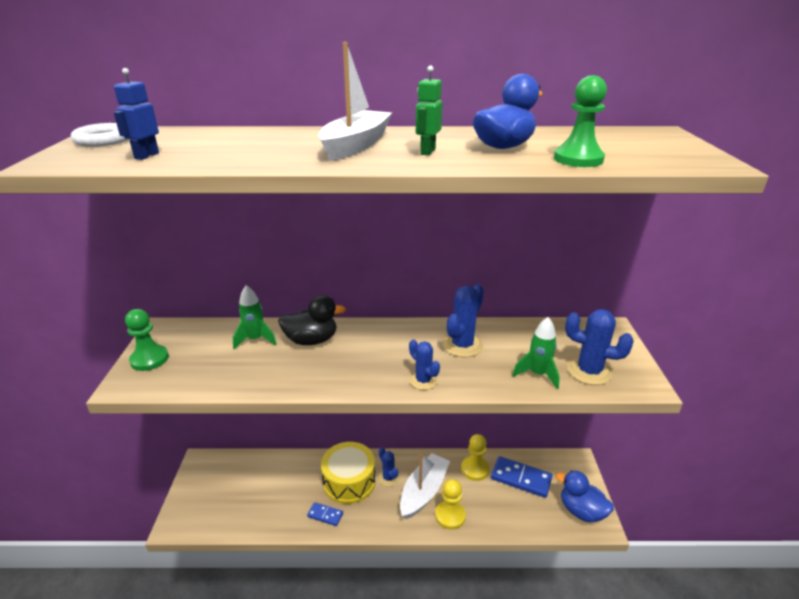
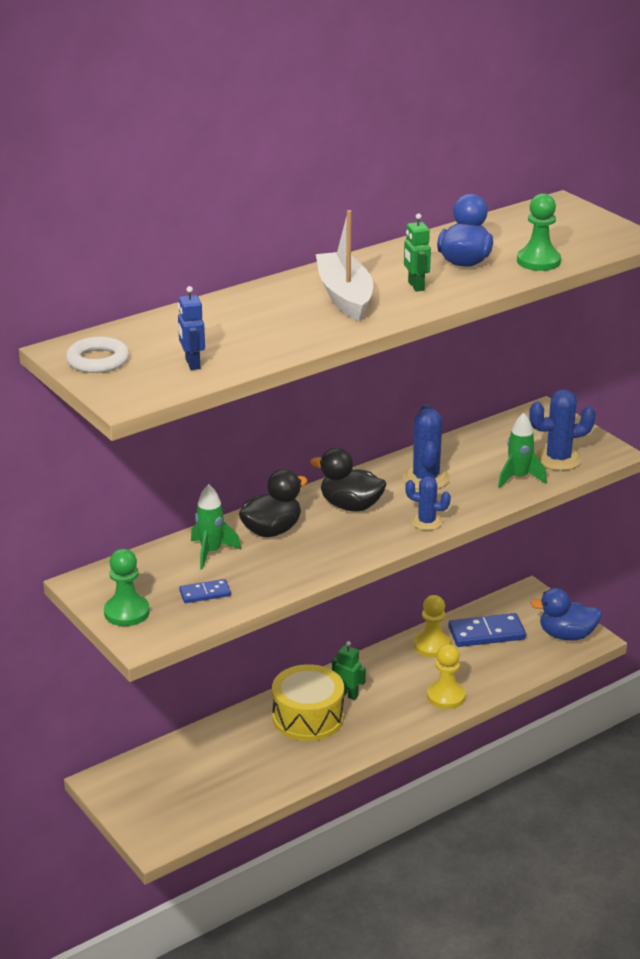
camera: 35 degrees left, 0 degrees up
blue domino [307,502,343,526] -> blue domino moved to [179,579,231,603]
blue cactus [378,447,399,486] -> green robot [332,641,366,700]
white boat [400,453,450,519] -> none
none -> black duck [310,448,387,511]

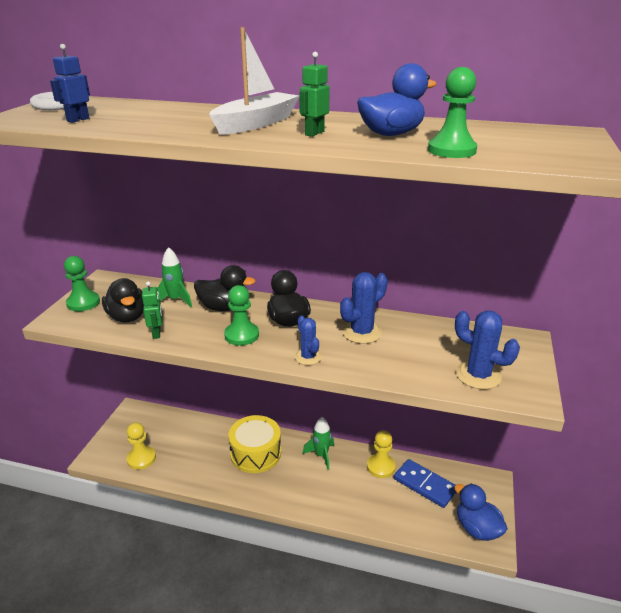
camera: 50 degrees right, 0 degrees up
blue domino [179,579,231,603] -> black duck [102,278,144,322]
green robot [332,641,366,700] -> green robot moved to [142,281,162,339]
yellow pawn [427,644,466,709] -> yellow pawn moved to [127,422,156,470]
green rocket [498,413,547,488] -> green rocket moved to [302,417,334,470]
none -> green pawn [224,285,259,346]

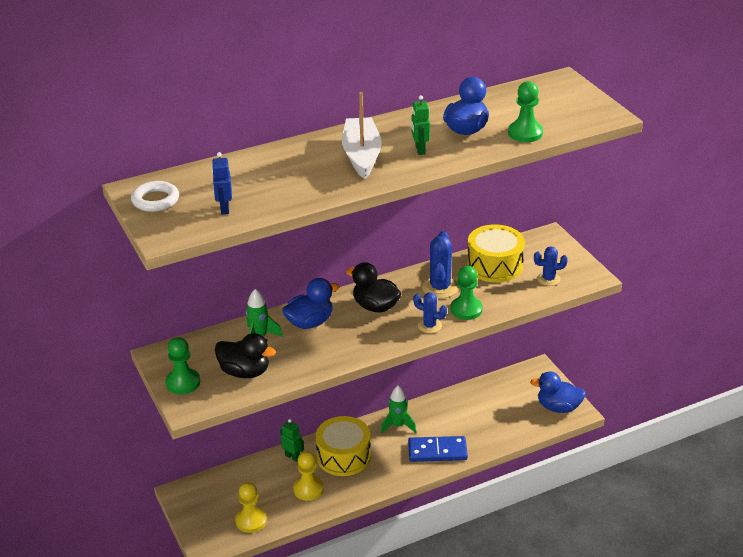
camera: 40 degrees left, 5 degrees up
green robot [142,281,162,339] -> green robot moved to [280,419,304,462]
black duck [194,265,256,311] -> blue duck [282,278,339,329]
green pawn [224,285,259,346] -> green pawn moved to [450,266,482,320]
yellow pawn [367,430,396,478] -> yellow pawn moved to [293,451,324,501]
blue domino [394,459,456,508] -> blue domino moved to [408,436,468,462]
blue cactus [455,310,520,389] -> blue cactus [534,246,568,286], size x0.64
none -> yellow drum [467,224,525,283]

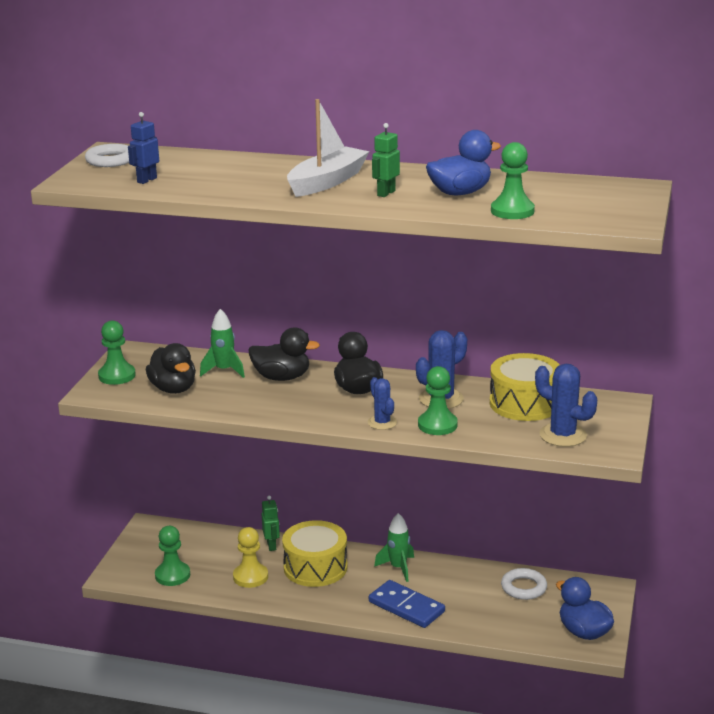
camera: 40 degrees right, 10 degrees down
yellow pawn [235,482,267,533] -> green pawn [155,526,190,586]
blue duck [282,278,339,329] -> black duck [249,327,320,381]
blue cactus [534,246,568,286] -> blue cactus [535,364,597,447], size x1.57
none -> white ring [501,568,547,600]

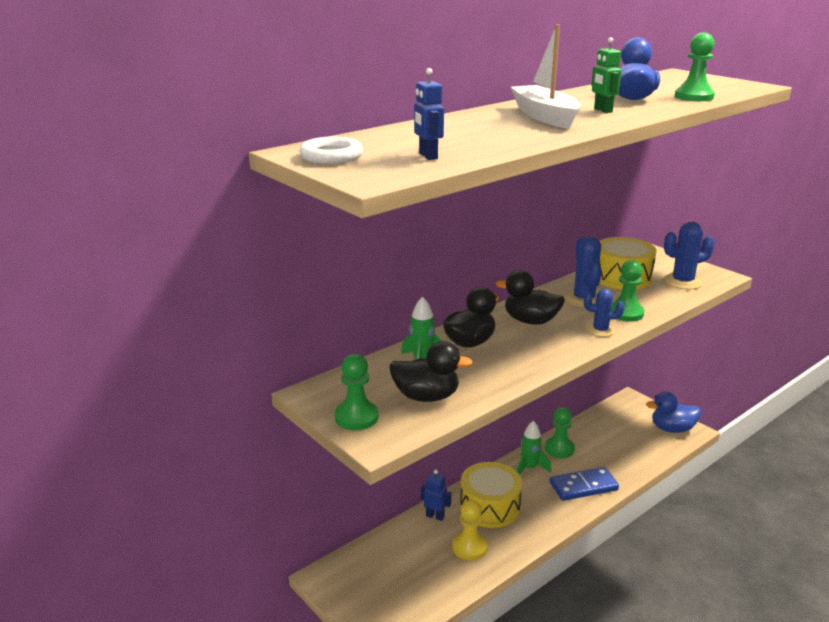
camera: 55 degrees left, 0 degrees up
green pawn [155,526,190,586] -> green pawn moved to [545,407,575,458]
green robot [262,495,280,551] -> blue robot [421,470,451,521]
white ring [501,568,547,600] -> none

